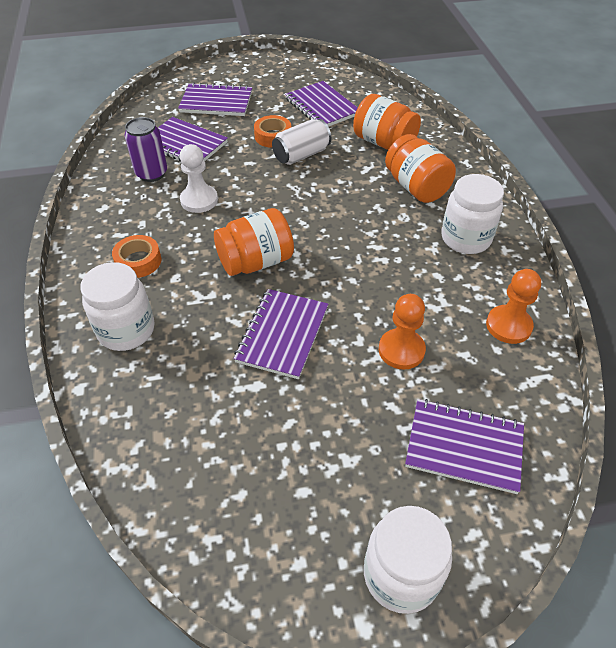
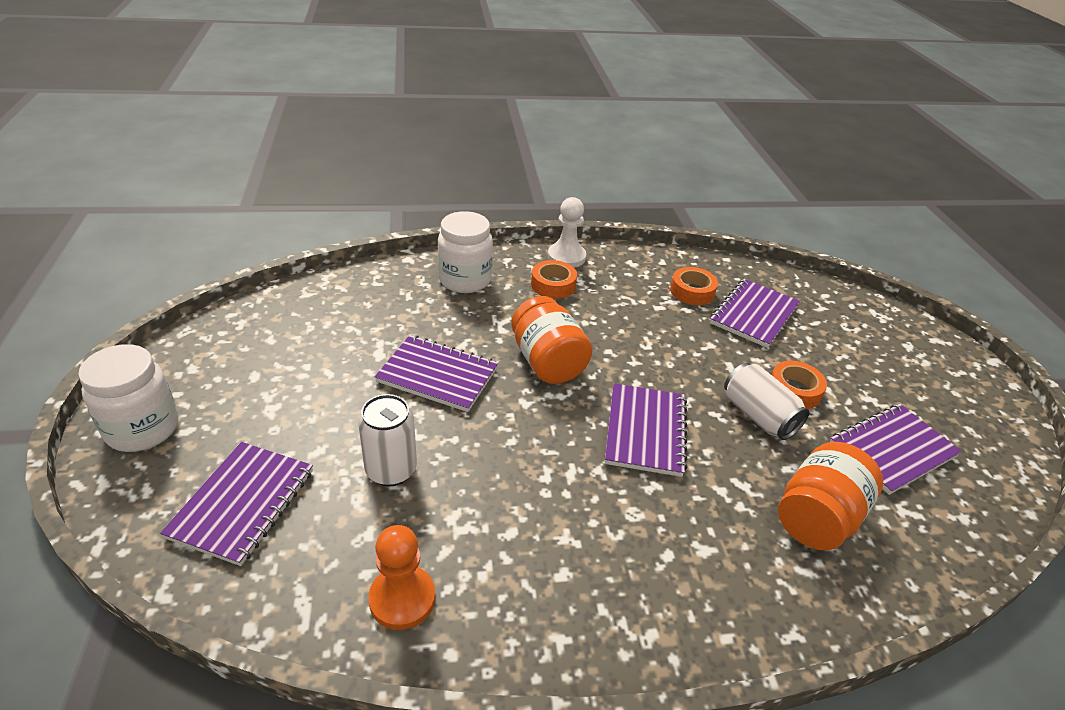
camera: 90 degrees right, 10 degrees down
purple can [125,117,167,182] -> orange tape [670,267,718,305]
purple notebook [178,82,252,116] -> purple notebook moved to [605,383,687,477]
white pawn [180,144,218,213] -> white pawn moved to [548,197,586,268]
orange pawn [379,294,426,370] -> white can [358,394,417,486]
orange jar [385,134,456,203] -> none
white jar [441,174,504,254] -> none

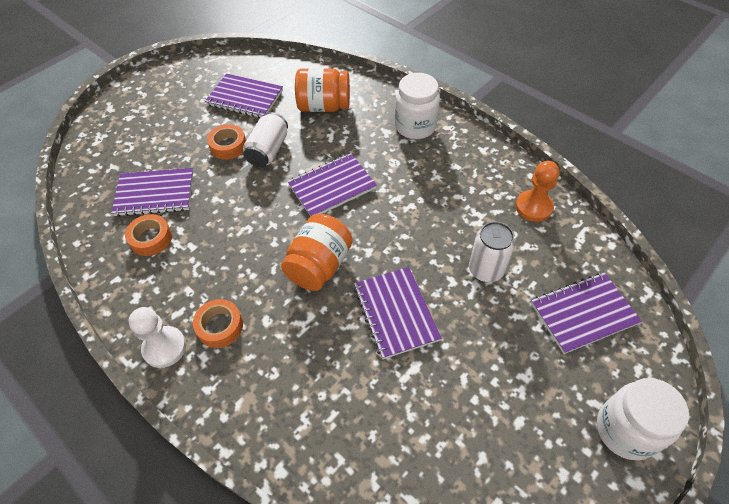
camera: 125 degrees left, 15 degrees up
white jar [438,211,493,293] -> white jar moved to [395,73,440,139]

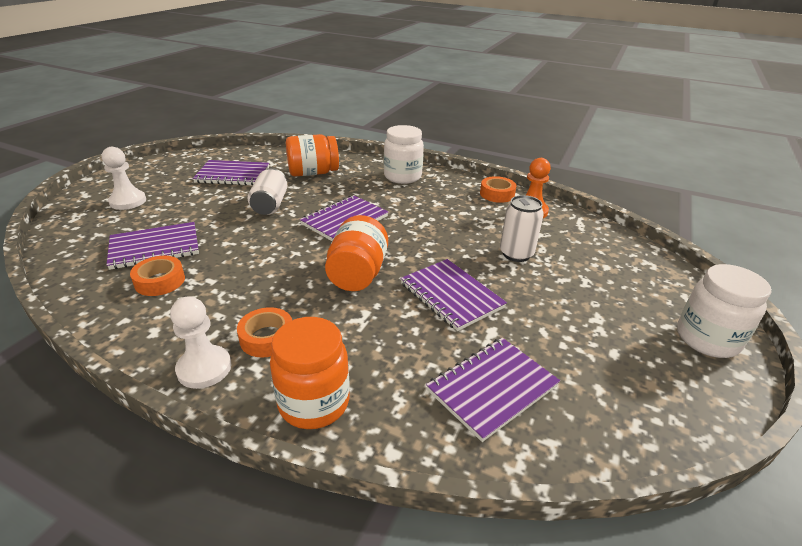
camera: 20 degrees left, 20 degrees down
orange tape [207,124,246,159] -> orange tape moved to [480,176,517,203]
purple notebook [531,272,642,354] -> purple notebook moved to [426,338,560,442]
none -> white pawn [102,147,146,210]
none -> orange jar [270,317,350,429]

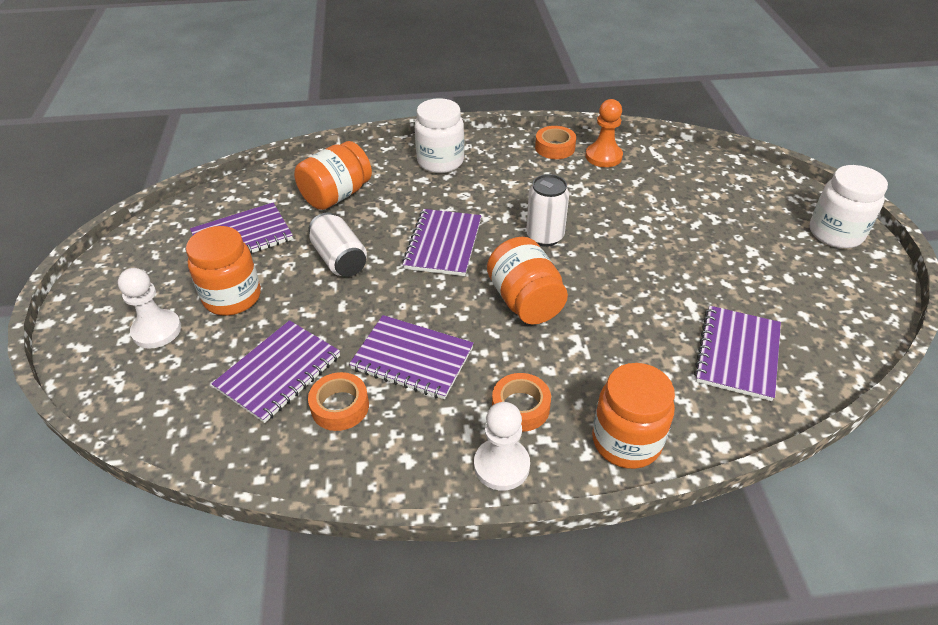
camera: 30 degrees left, 10 degrees up
purple notebook [400,259,507,331] -> purple notebook moved to [349,315,474,399]
white can [500,195,544,262] -> white can moved to [526,174,569,247]
none -> orange jar [186,226,261,316]

